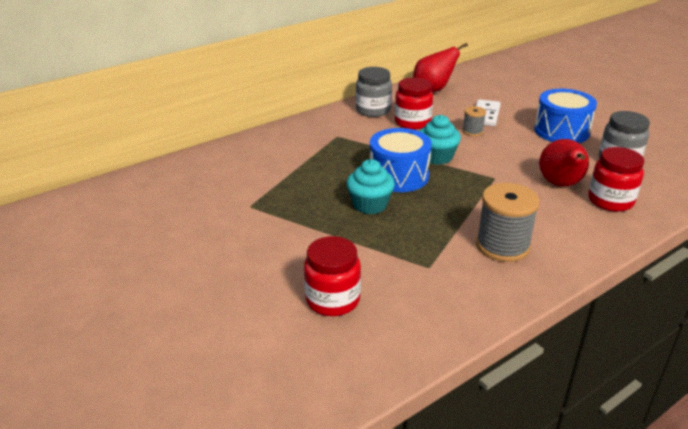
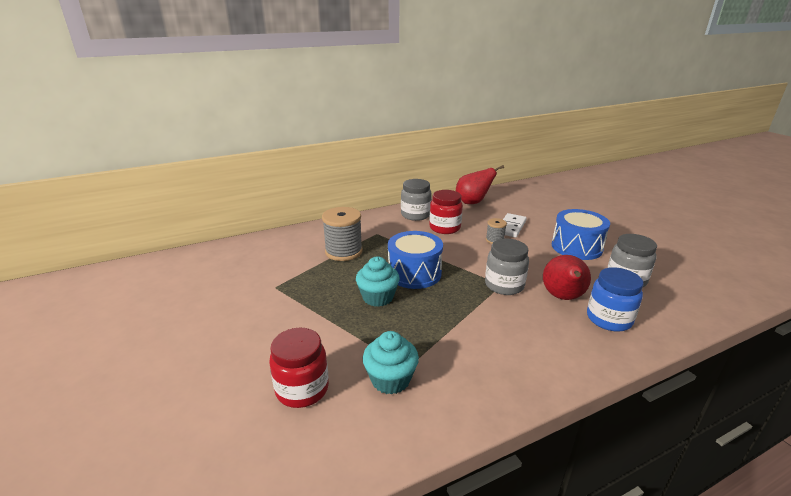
camera: 10 degrees right, 5 degrees down
turquoise cupcake [420,115,461,165] -> turquoise cupcake moved to [363,331,419,395]
grey spool [476,183,540,262] -> grey spool moved to [322,207,363,261]
red jar [588,147,644,212] -> blue jar [587,267,643,332]
none -> grey jar [485,239,529,295]

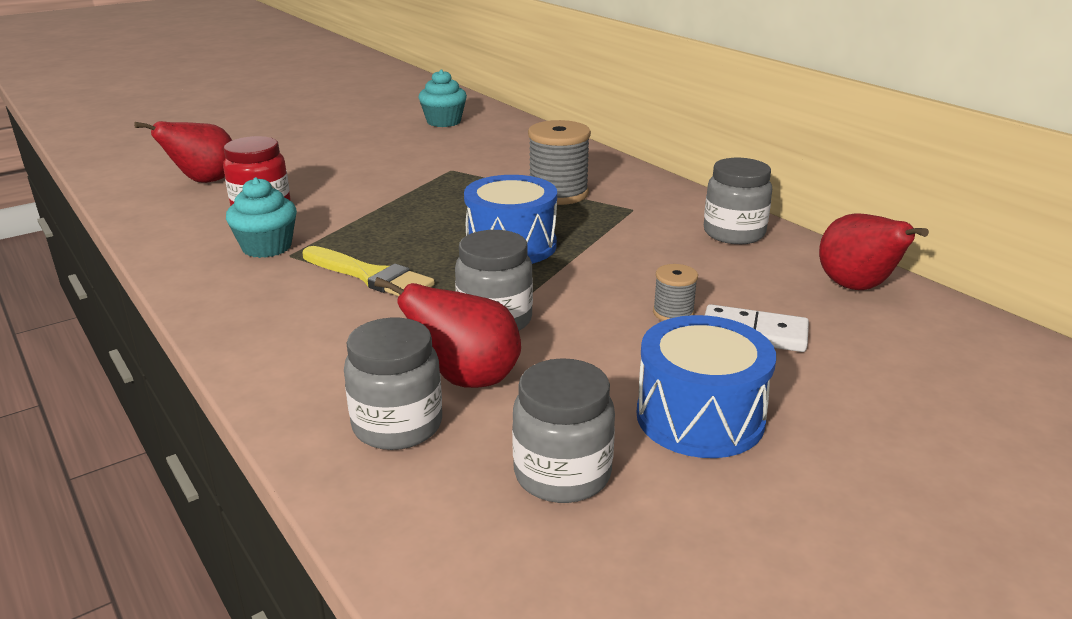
camera: 80 degrees right, 0 degrees up
turquoise cupcake [356,257,400,307] -> turquoise cupcake moved to [418,69,467,127]
red jar [429,190,463,234] -> none
blue jar [587,267,643,332] -> grey jar [344,318,442,450]
none -> red pear [134,121,232,183]
none -> yellow brush [302,246,435,296]

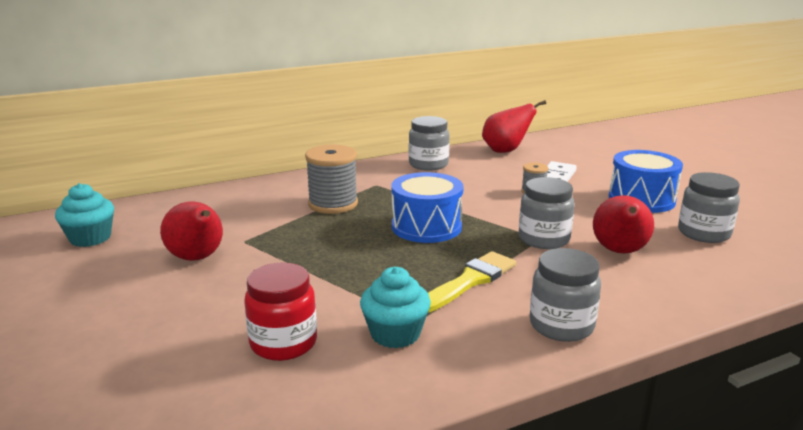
camera: 80 degrees left, 5 degrees down
red pear [134,121,232,183] -> red pear moved to [160,202,223,261]
grey jar [344,318,442,450] -> grey jar moved to [530,248,601,342]

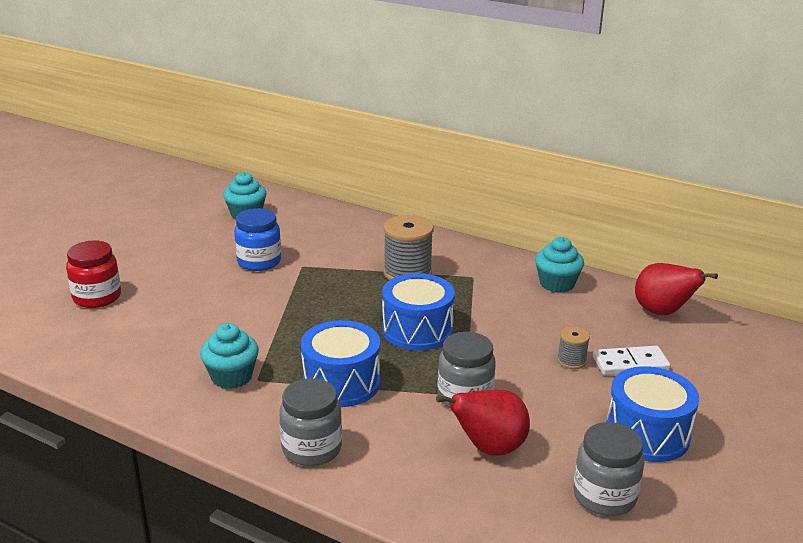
camera: 55 degrees right, 5 degrees up
red pear [160,202,223,261] -> blue jar [234,208,281,271]
red jar [244,263,317,361] -> red jar moved to [66,240,121,308]
grey jar [409,116,450,171] -> turquoise cupcake [535,237,584,293]
yellow brush [428,251,516,313] -> blue drum [301,320,380,407]

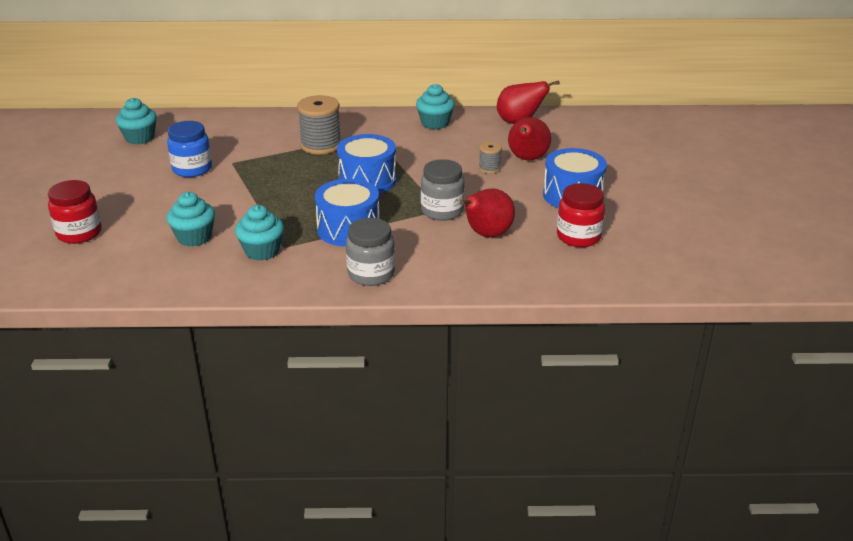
camera: 30 degrees left, 5 degrees up
grey jar [573,422,644,516] -> red jar [557,183,605,247]
white domino [593,346,671,375] -> red pear [508,117,551,160]
none -> turquoise cupcake [167,192,215,246]

